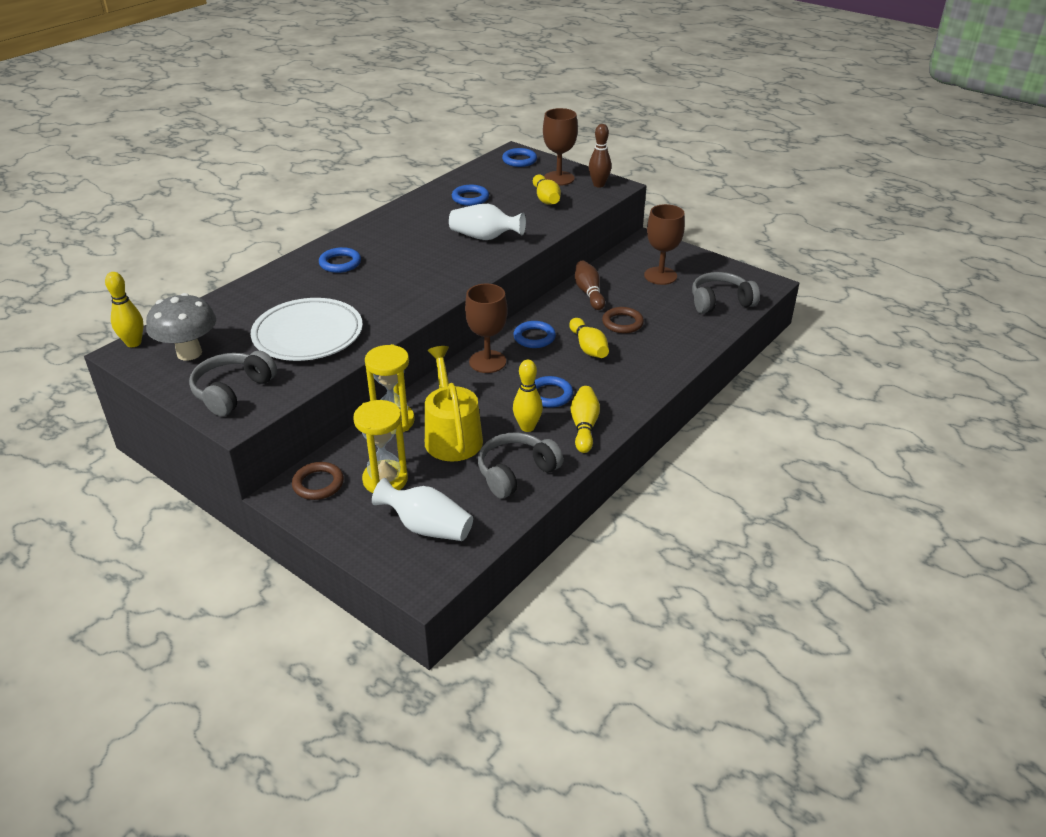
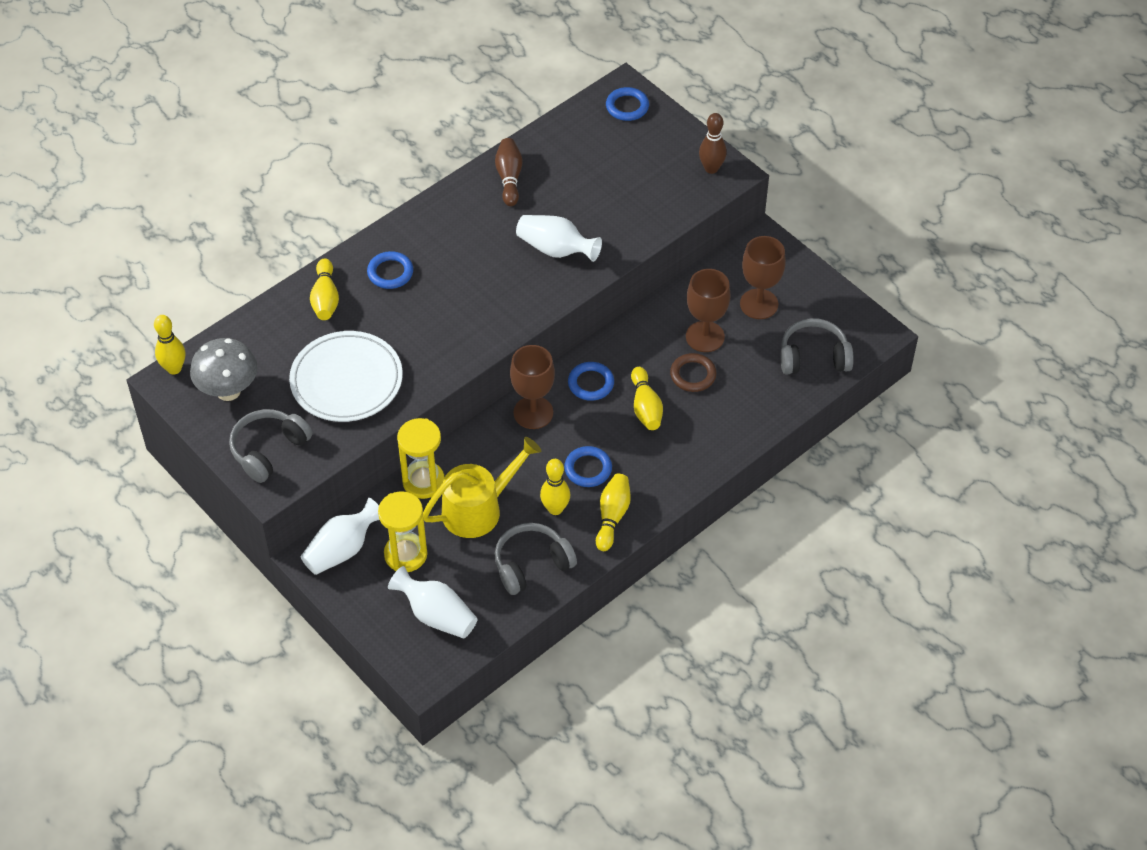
camera: 10 degrees right, 15 degrees up
brown ring [292,462,344,500] -> white vase [300,498,380,575]
yellow watering can [425,346,483,462] -> yellow watering can turned 60 degrees clockwise [423,437,541,538]
blue ring [452,185,489,206] -> none
yellow bowling pin [533,174,561,205] -> yellow bowling pin moved to [310,259,339,320]
brown goblet [543,108,578,186] -> brown goblet moved to [686,269,730,352]
brown bowling pin [575,260,605,310] -> brown bowling pin moved to [495,138,522,206]

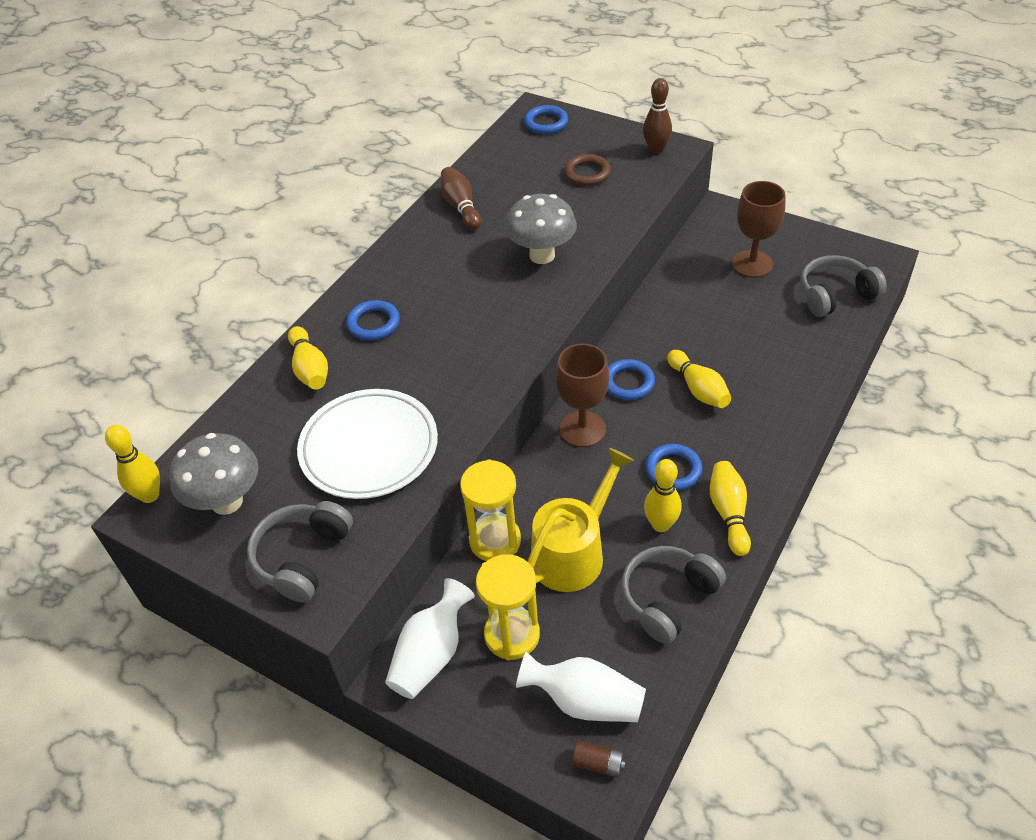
camera: 15 degrees left, 5 degrees down
white vase [516,215,602,262] -> grey mushroom [505,194,577,264]
brown ring [670,353,717,392] -> brown ring moved to [564,154,611,186]
brown goblet [686,269,730,352] -> none
none -> brown battery [572,740,626,778]

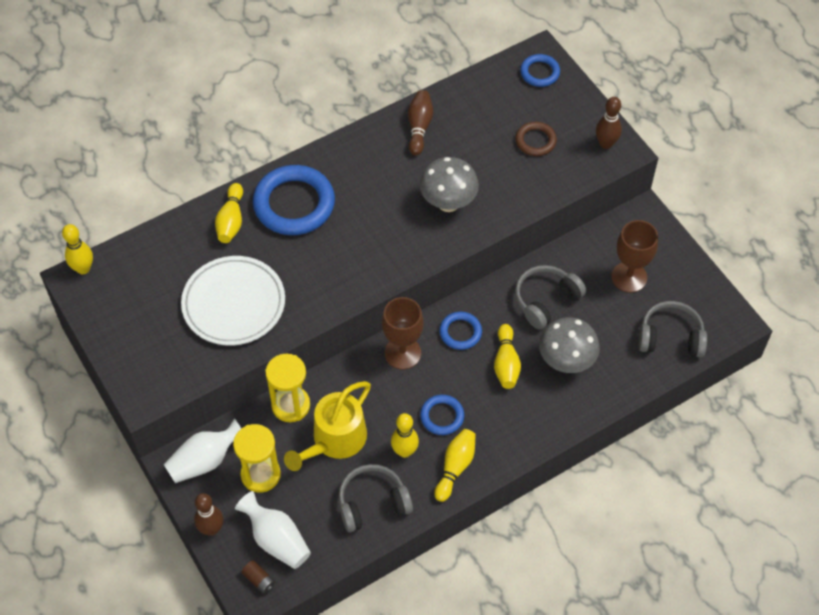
camera: 25 degrees right, 10 degrees up
grey mushroom [169,433,258,515] -> grey mushroom moved to [539,317,600,373]
grey headphones [247,501,353,603] -> grey headphones moved to [515,265,586,330]
blue ring [346,300,400,340] -> blue ring [253,165,335,235], size x1.94
yellow watering can [527,448,634,592] -> yellow watering can turned 150 degrees clockwise [284,381,371,471]
none -> brown bowling pin [194,493,223,536]

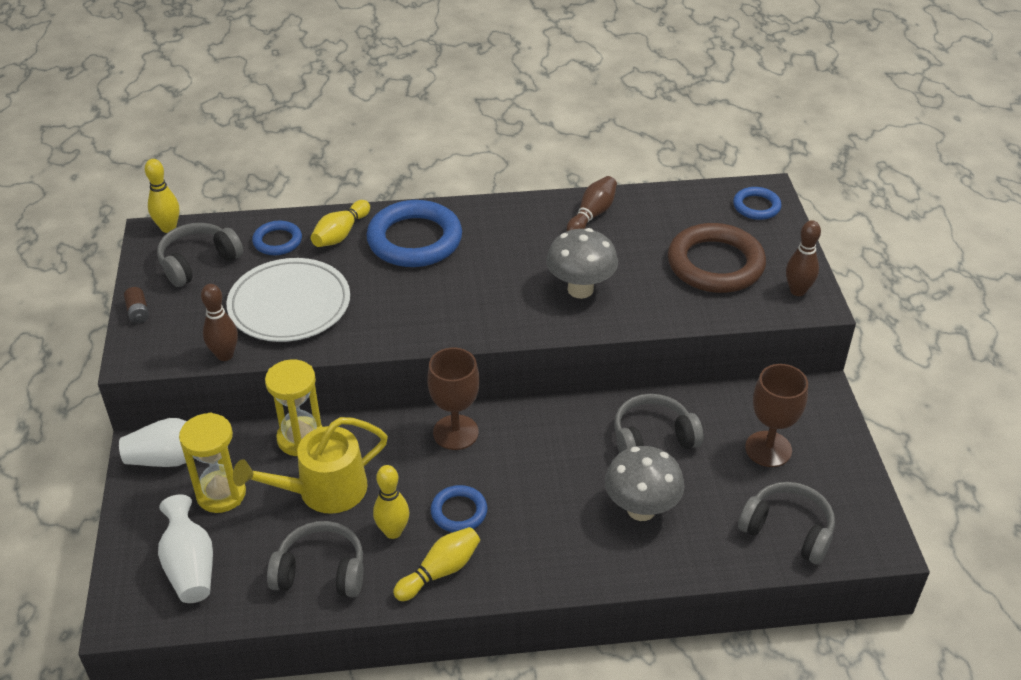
camera: 25 degrees right, 15 degrees down
brown bowling pin [194,493,223,536] -> brown bowling pin moved to [201,284,238,361]
brown battery [242,560,275,594] -> brown battery moved to [124,287,149,323]
blue ring [439,312,482,350] -> blue ring moved to [252,221,302,255]
yellow bowling pin [494,324,521,389] -> none
brown ring [515,122,557,156] -> brown ring [668,223,766,293], size x1.94
none -> grey headphones [157,223,243,287]

